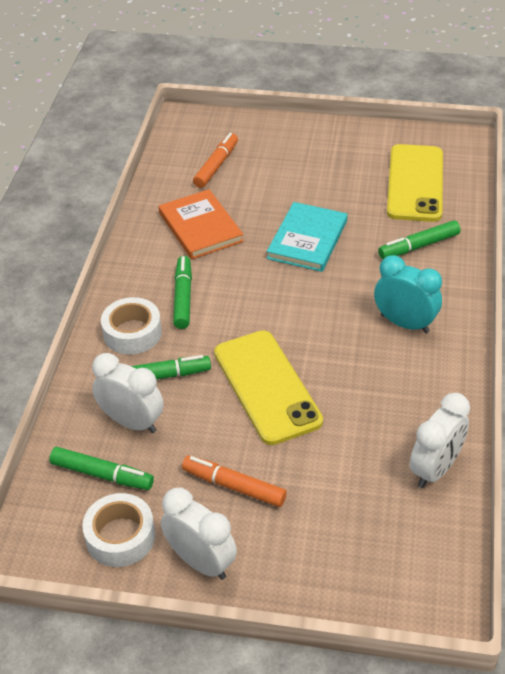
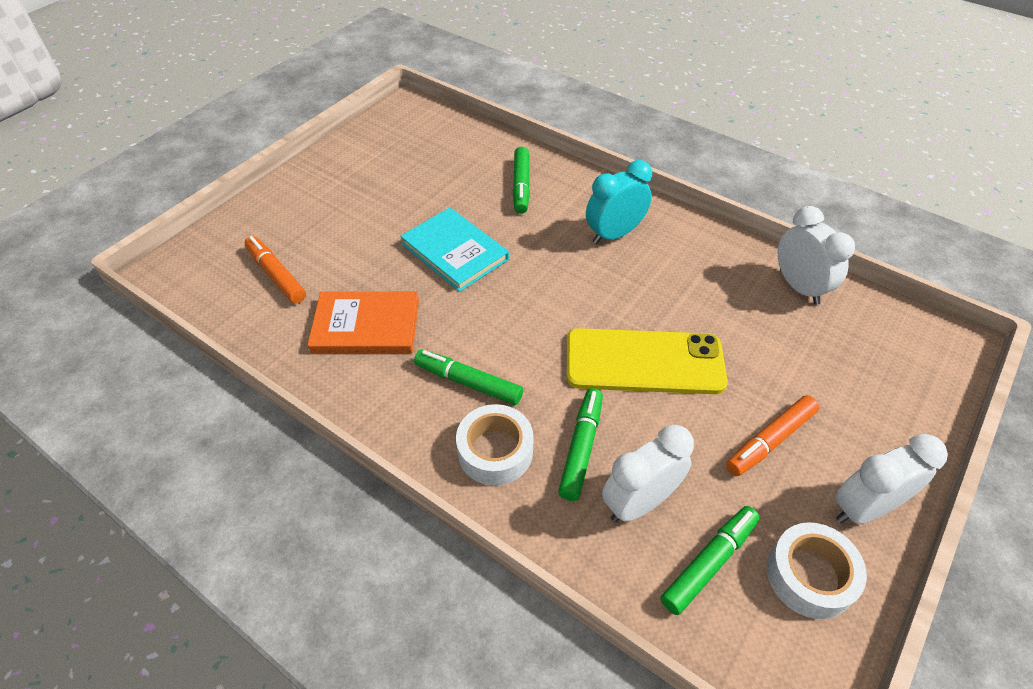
camera: 65 degrees left, 5 degrees up
yellow phone [387,144,443,222] -> none

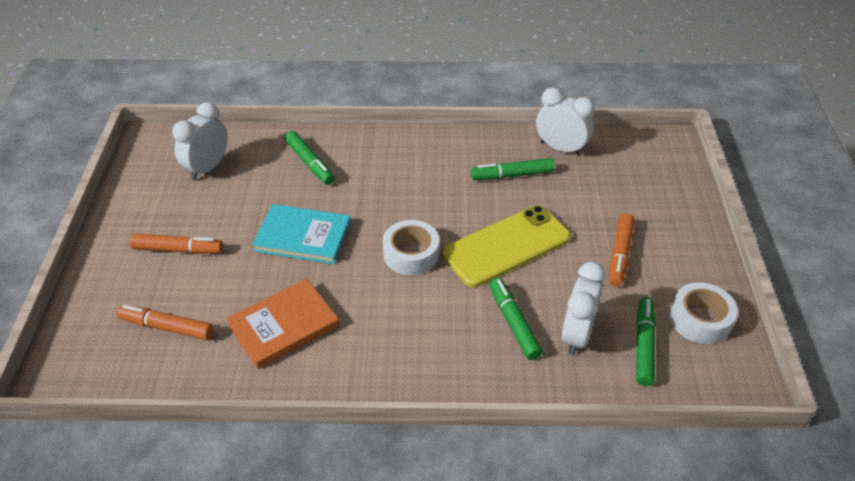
camera: 35 degrees left, 5 degrees down
green marker [414,350,523,405] -> green marker moved to [471,158,555,180]
white tape [456,404,534,485] -> white tape moved to [383,220,439,275]
turquoise clock [586,160,652,244] -> none
white clock [835,434,948,524] -> white clock moved to [173,102,228,180]
none -> orange marker [130,234,223,254]

